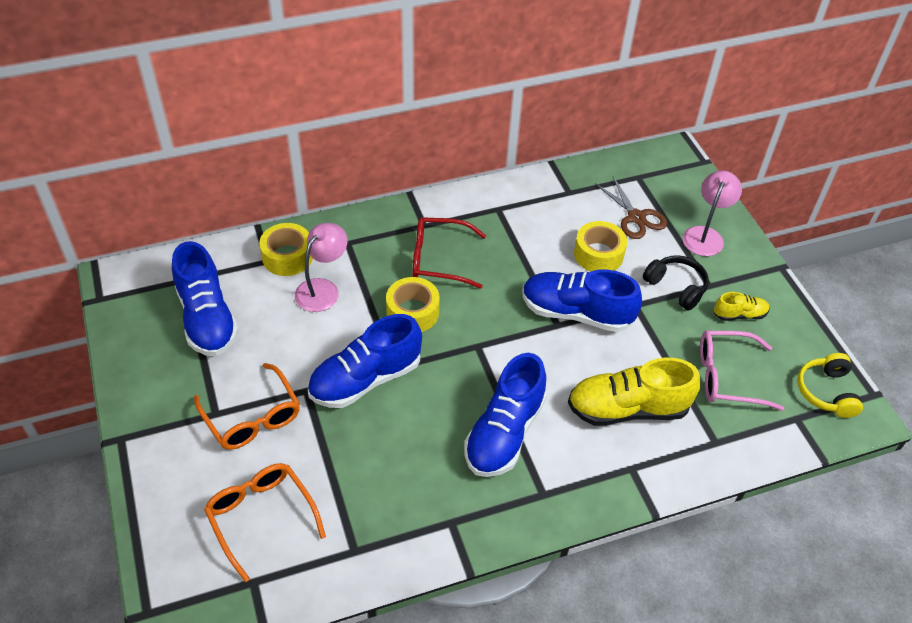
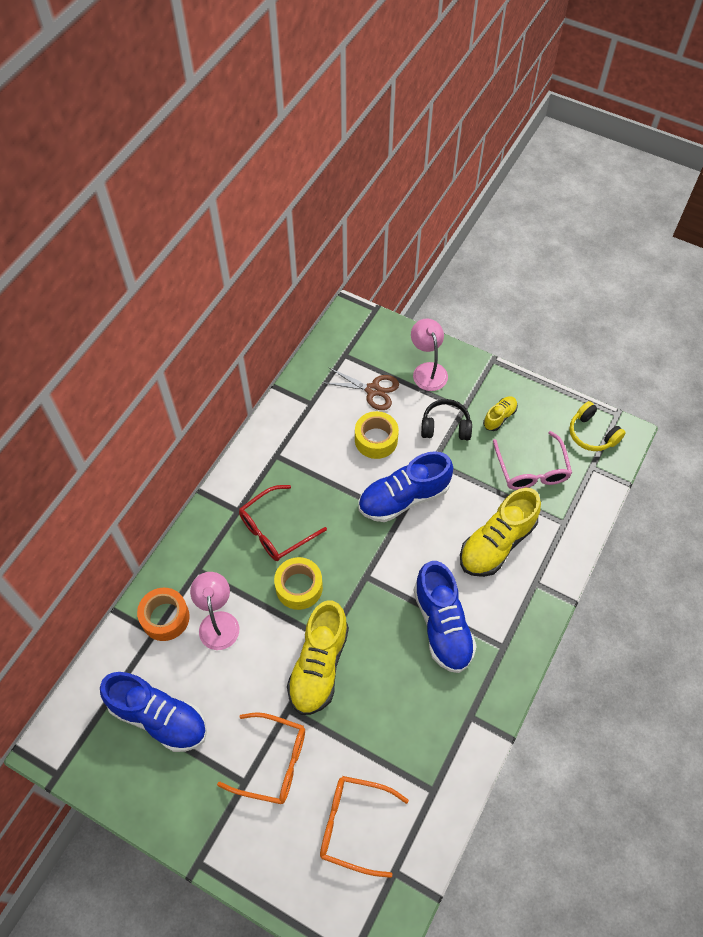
camera: 40 degrees left, 10 degrees up
yellow tape [259,223,313,276] -> orange tape [137,588,190,641]
blue shoe [307,314,422,408] -> yellow shoe [287,600,349,715]
pink glasses [700,331,784,411] -> pink glasses turned 60 degrees counterclockwise [493,431,572,490]

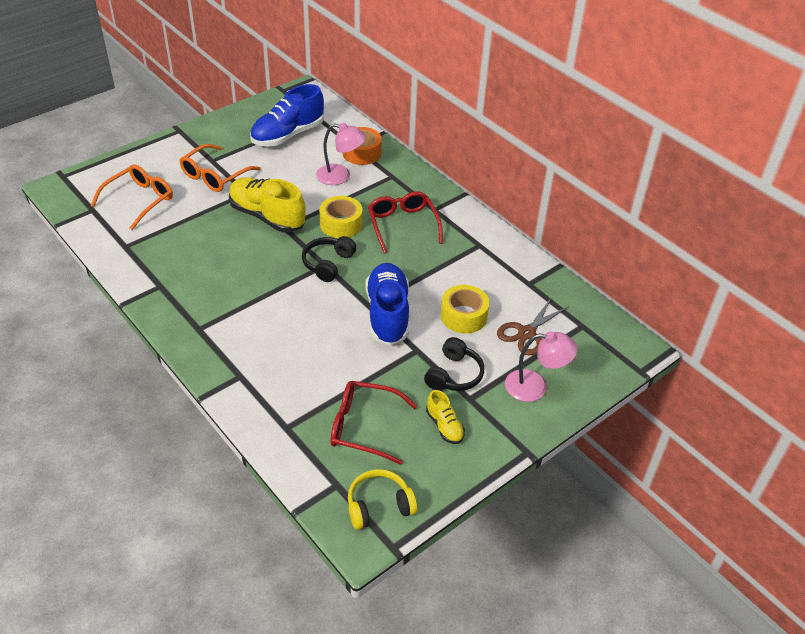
camera: 110 degrees right, 15 degrees down
blue shoe [413,561,477,673] -> none
yellow shoe [460,488,541,577] -> none
pink glasses [493,431,572,490] -> red glasses [331,381,417,465]
none -> black headphones [302,236,356,282]

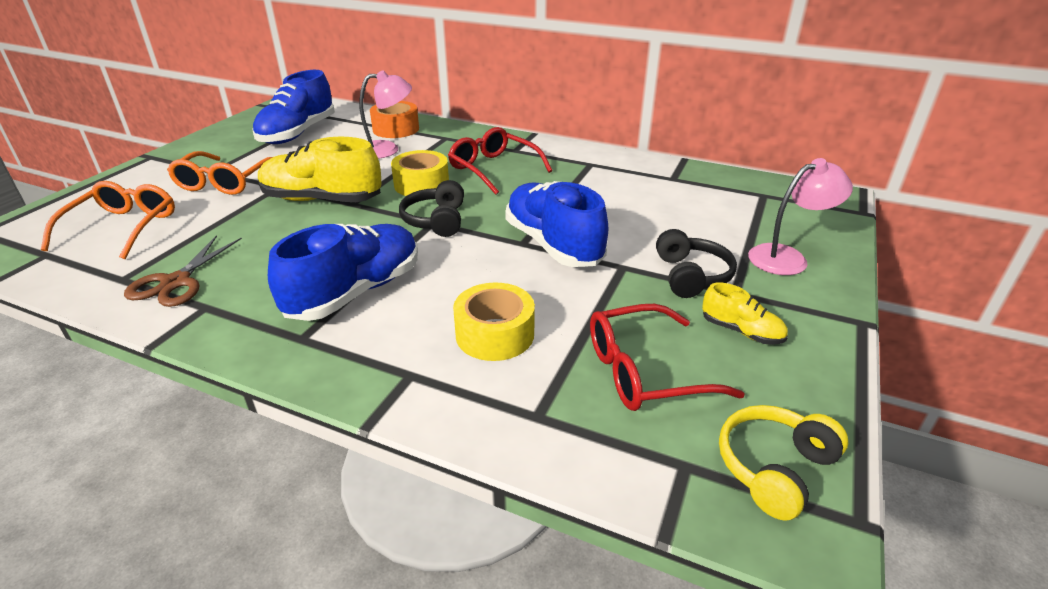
camera: 25 degrees left, 10 degrees down
yellow tape [441,285,489,333] -> yellow tape moved to [453,282,535,361]
brown scissors [497,297,569,355] -> brown scissors moved to [124,235,242,307]
none -> blue shoe [268,224,418,321]

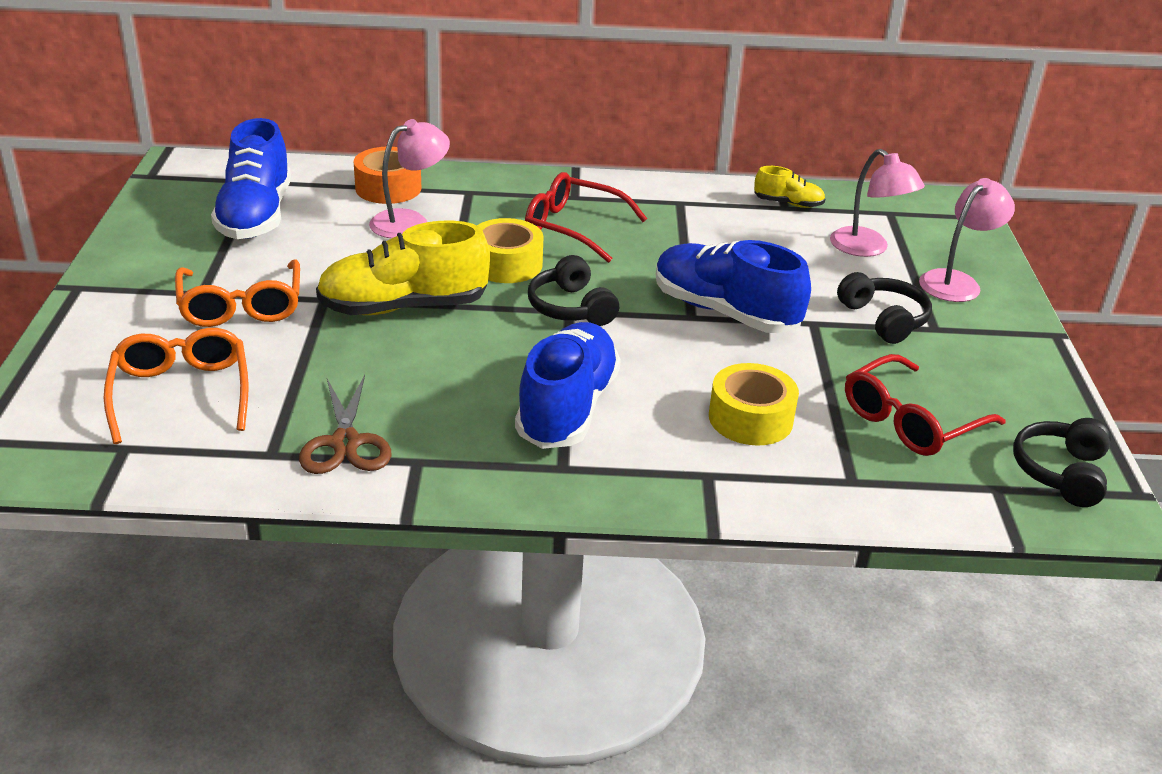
camera: 25 degrees left, 0 degrees up
yellow shoe [702,282,788,345] -> yellow shoe moved to [754,166,825,208]
yellow headphones [719,405,848,521] -> black headphones [1013,418,1111,507]
none -> pink lamp [830,149,925,257]

